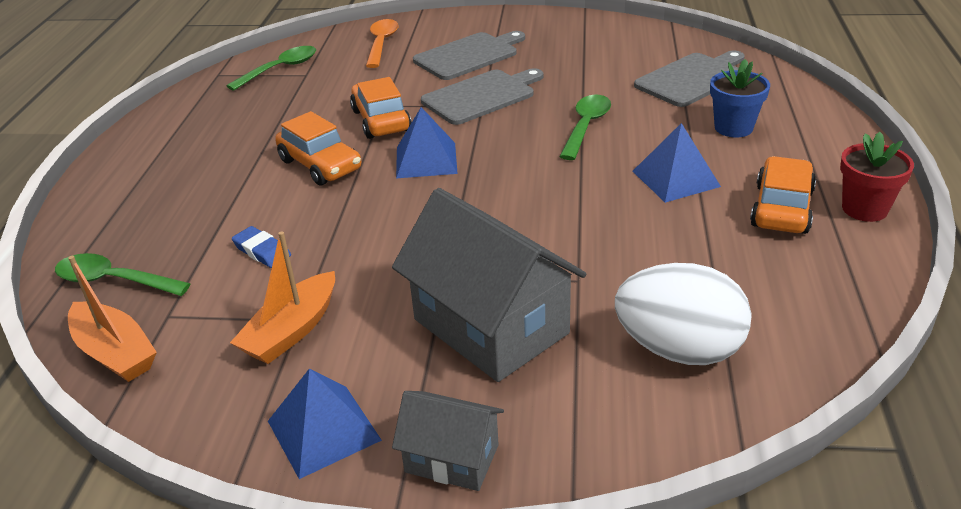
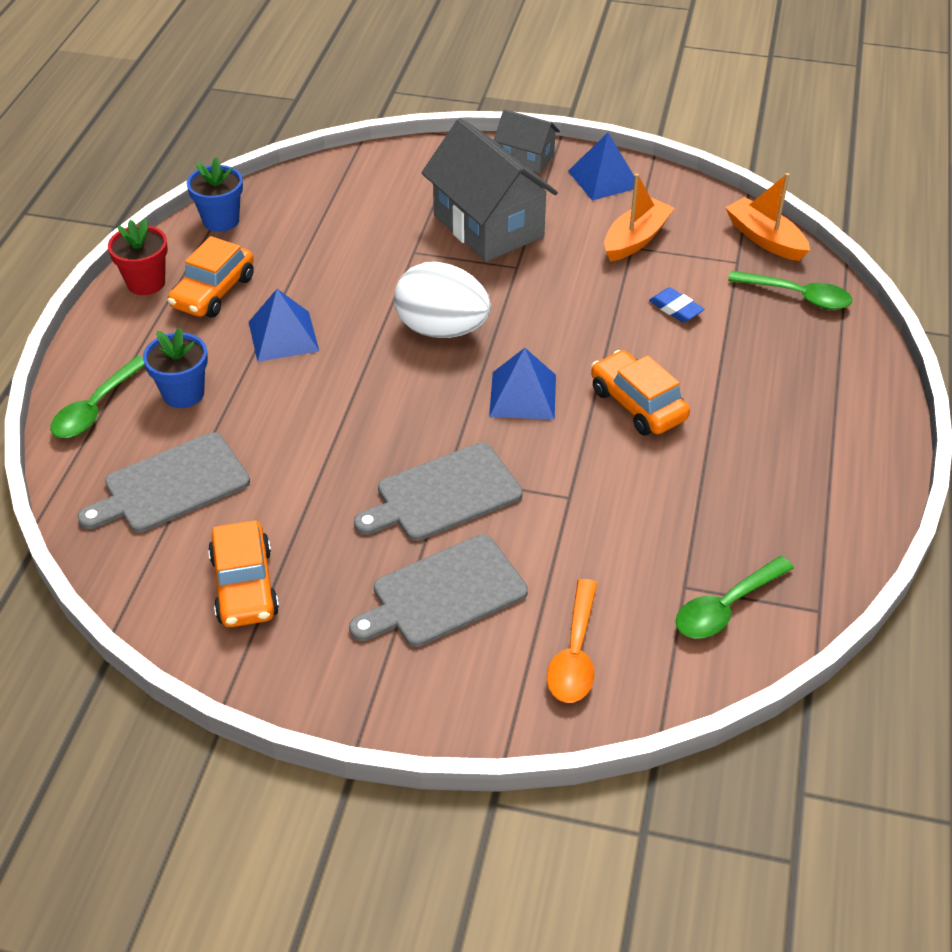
camera: 175 degrees left, 10 degrees up
orange car [350,77,412,139] -> orange car moved to [208,521,279,627]
green spoon [559,95,611,160] -> green spoon moved to [50,356,145,438]
white egg [615,263,752,365] -> white egg moved to [394,262,491,338]
none -> blue flower pot [186,157,243,232]

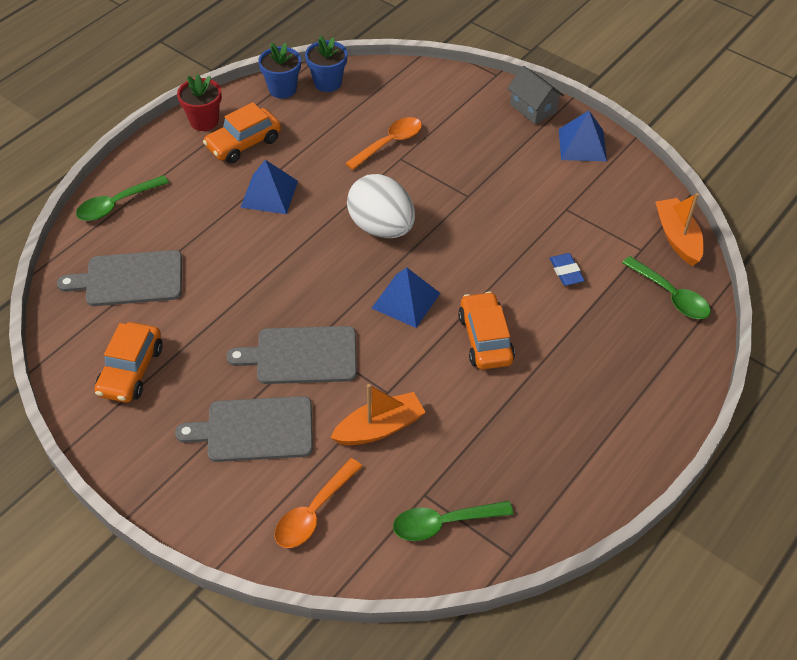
camera: 25 degrees right, 5 degrees up
blue flower pot [143,327,208,408] -> blue flower pot moved to [305,35,347,92]
grey house [421,118,558,262] -> none
orange boat [604,173,674,262] -> orange boat moved to [330,384,426,445]
none -> orange spoon [345,117,422,170]

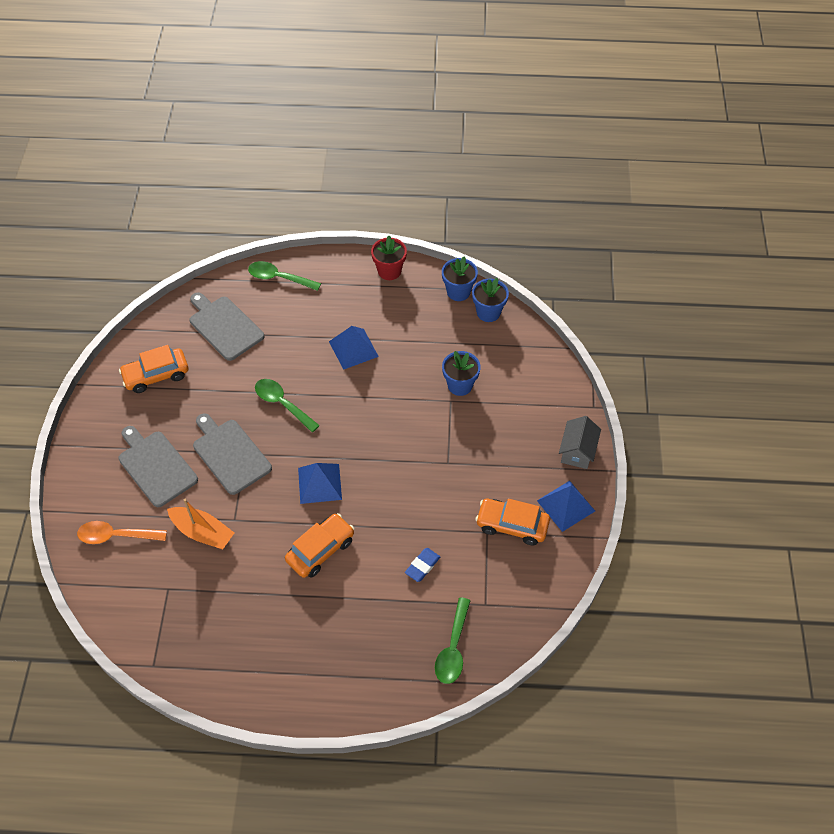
camera: 55 degrees right, 5 degrees up
orange car [203,102,281,163] -> orange car moved to [476,499,550,545]
orange spoon [345,117,422,170] -> blue flower pot [442,351,480,396]
white egg [347,174,415,238] -> none
green spoon [393,501,513,541] -> green spoon moved to [255,379,320,432]
orange boat [655,193,704,266] -> none

